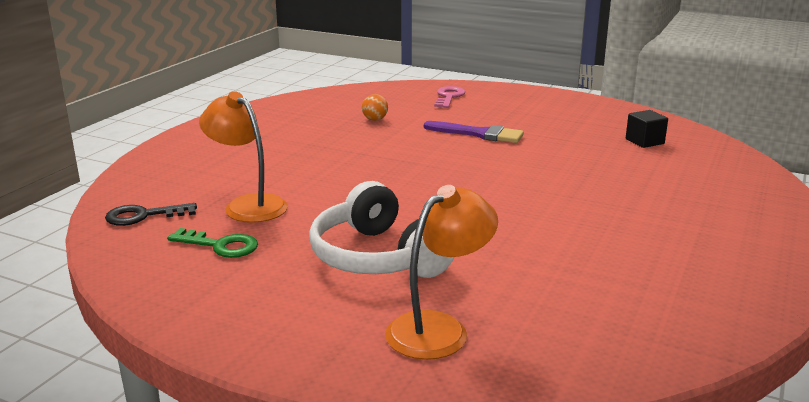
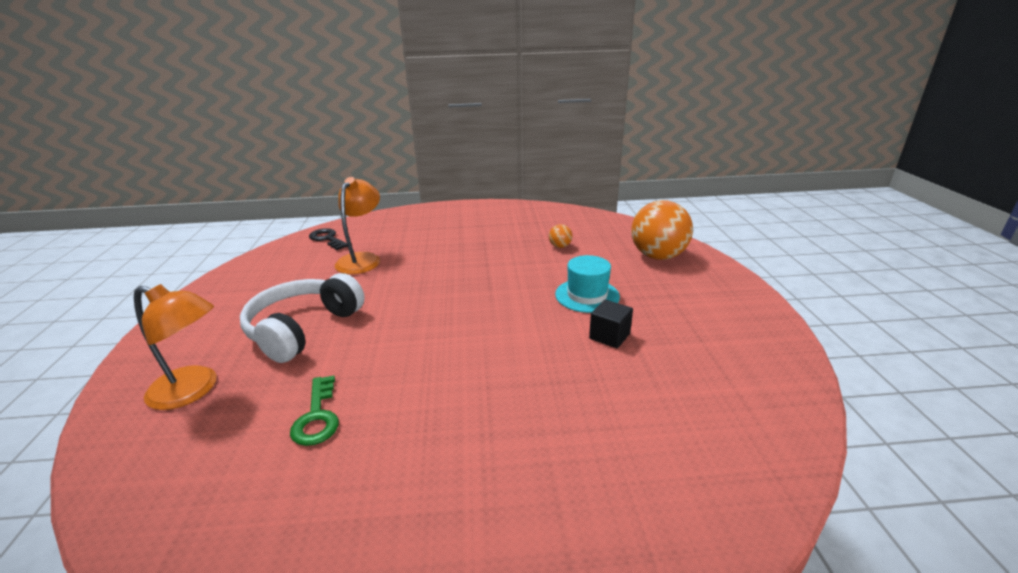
camera: 60 degrees right, 5 degrees up
green key [167,228,258,258] -> green key moved to [290,376,339,446]
purple brush [424,121,524,143] -> turquoise hat [555,255,620,313]
pink key [434,86,465,108] -> orange ball [631,200,693,260]
black cube [626,110,668,148] -> black cube moved to [589,300,633,348]

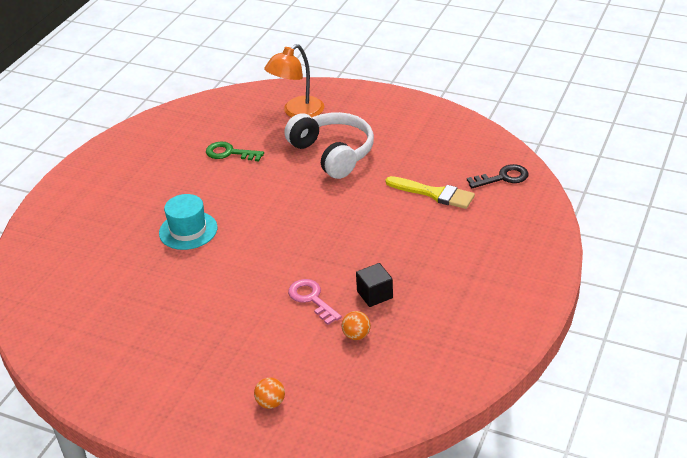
camera: 120 degrees right, 10 degrees up
orange lamp [335,177,380,274] -> yellow brush [386,176,475,209]
turquoise hat [555,255,620,313] -> turquoise hat moved to [159,194,218,250]
black cube [589,300,633,348] -> black cube moved to [356,263,393,307]
orange ball [631,200,693,260] -> orange ball [254,378,285,409], size x0.43
none -> pink key [288,279,342,325]

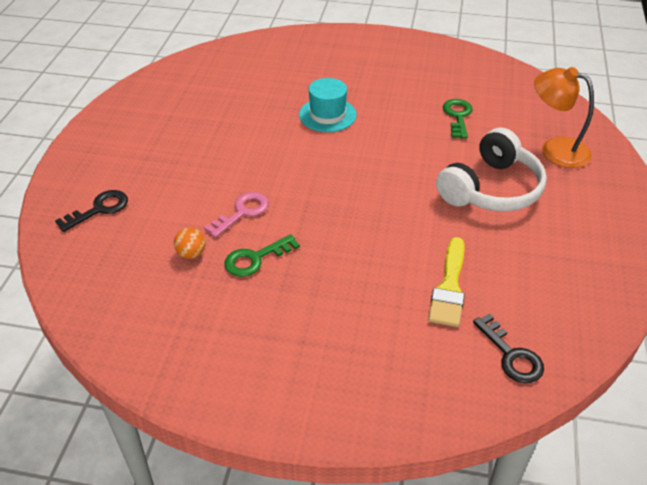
camera: 75 degrees right, 5 degrees up
orange ball [254,378,285,409] -> black key [55,190,128,232]
black cube [356,263,393,307] -> green key [225,234,300,277]

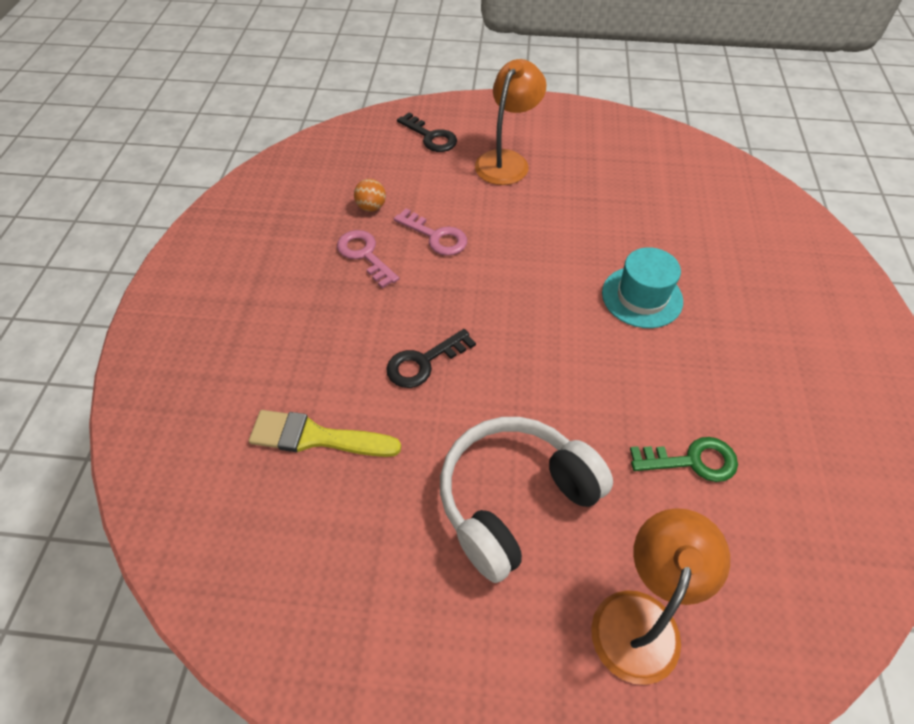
camera: 85 degrees right, 10 degrees up
green key [225,234,300,277] -> pink key [337,230,399,288]
white headphones [436,128,547,212] -> white headphones turned 105 degrees clockwise [440,417,613,583]
black key [473,313,544,383] -> black key moved to [386,329,476,388]
none -> orange lamp [475,59,547,185]

